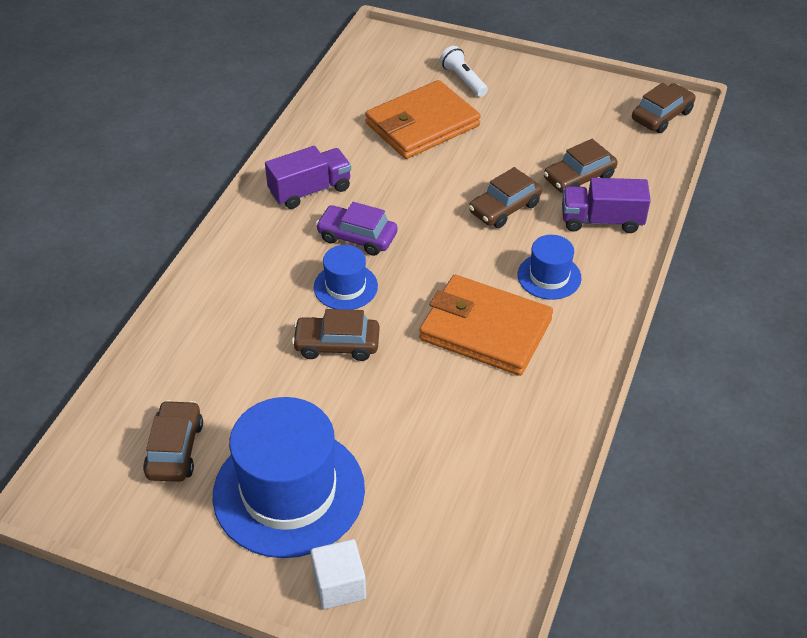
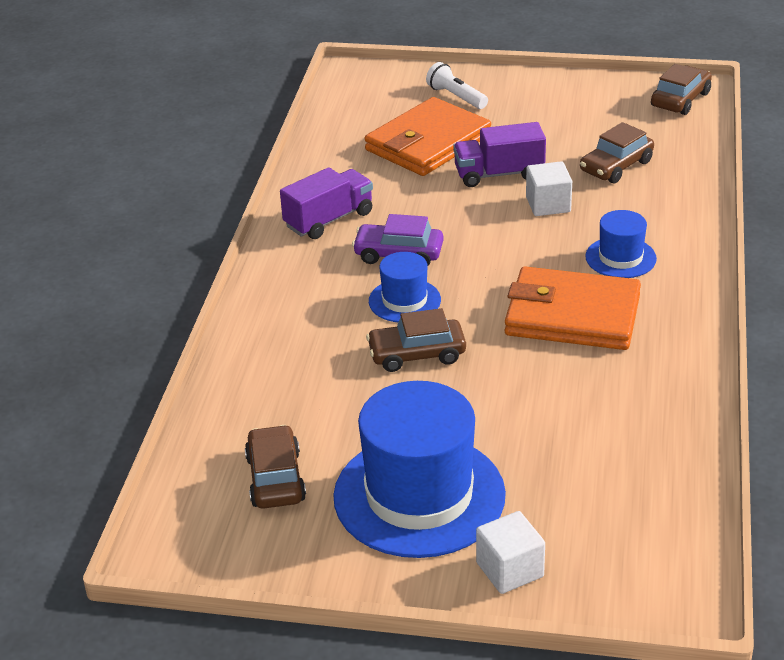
camera: 10 degrees left, 10 degrees down
brown car [469,167,542,228] -> white cube [526,161,572,216]
purple truck [562,178,651,233] -> purple truck moved to [453,122,546,187]

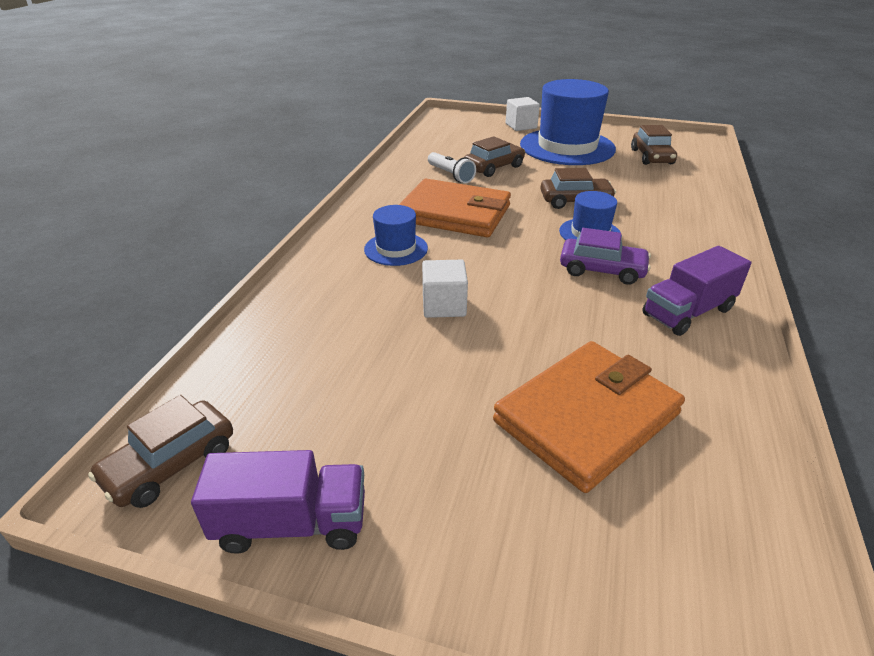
camera: 175 degrees left, 0 degrees up
white flashlight [426,62,488,109] -> white flashlight moved to [428,152,476,183]
purple truck [453,122,546,187] -> purple truck moved to [191,450,365,554]
brown car [580,122,654,183] -> brown car moved to [464,136,525,177]

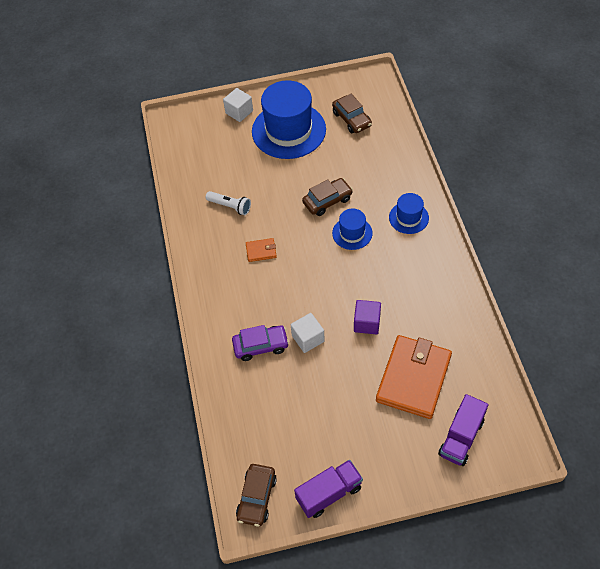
camera: 25 degrees left, 20 degrees up
blue hat [364,205,428,266] -> blue hat moved to [389,193,429,234]
orange wallet [399,179,511,237] -> orange wallet [246,238,277,262], size x0.42
brown car [464,136,525,177] -> none
purple car [560,228,651,285] -> purple car moved to [232,325,289,361]
purple truck [642,246,752,336] -> purple truck moved to [438,394,489,466]
none -> purple cube [354,300,381,335]

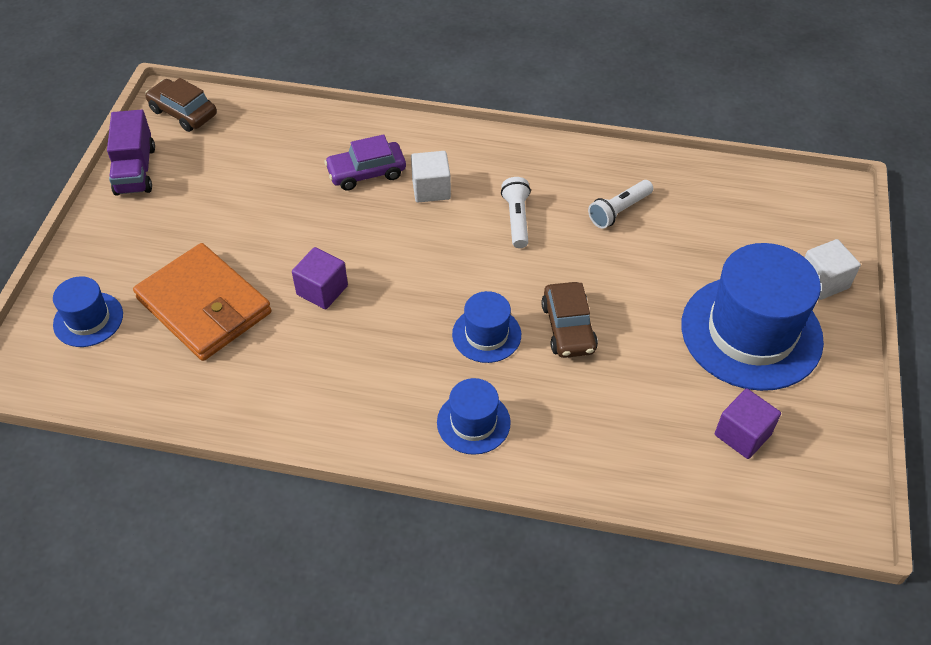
camera: 110 degrees right, 5 degrees down
purple car [232,325,289,361] -> purple car turned 60 degrees clockwise [324,134,406,191]
orange wallet [246,238,277,262] -> white flashlight [501,177,531,248]
white cube [291,313,325,353] -> white cube moved to [411,151,451,202]
brown car [332,94,372,133] -> purple cube [715,389,781,459]
purple truck [438,394,489,466] -> blue hat [53,276,123,347]

